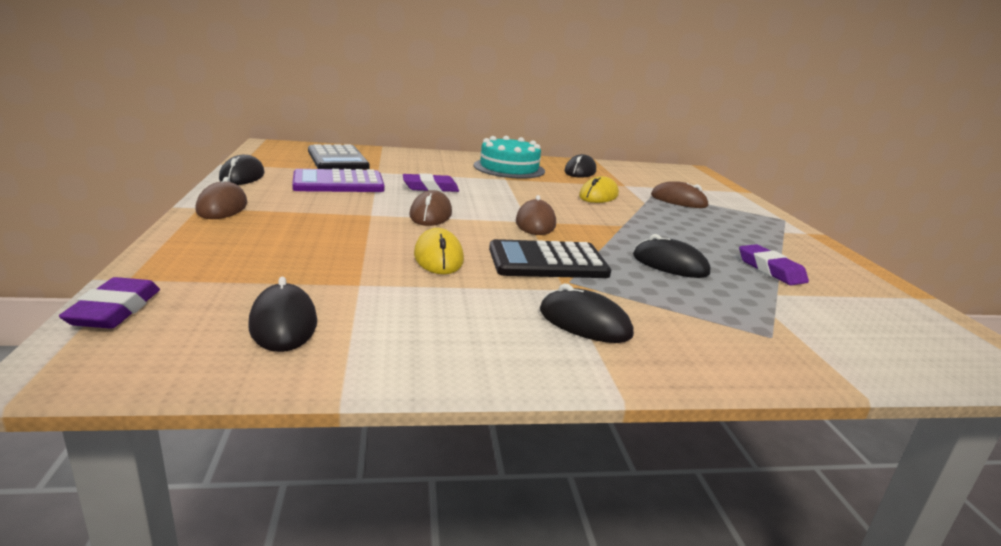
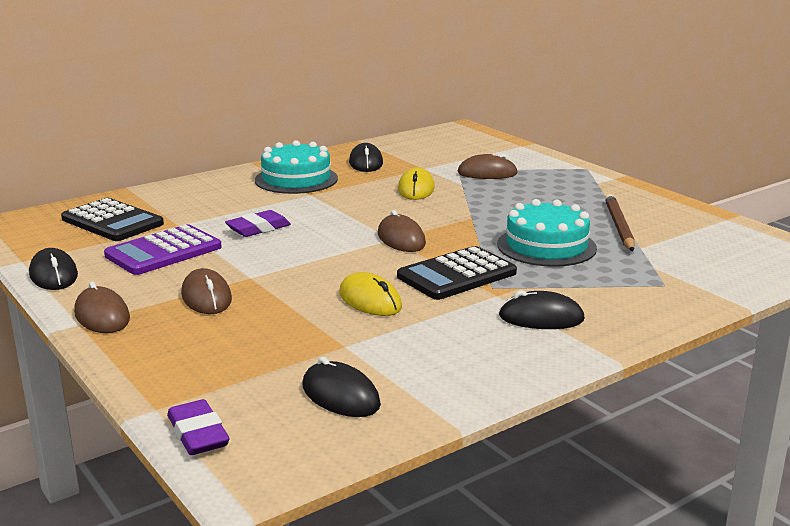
camera: 25 degrees left, 0 degrees up
brown mouse [409,190,452,226] -> brown mouse moved to [181,268,232,314]
black mouse [633,234,710,278] -> turquoise cake [497,199,597,267]
purple eraser [739,244,809,285] -> brown pencil [605,194,635,251]

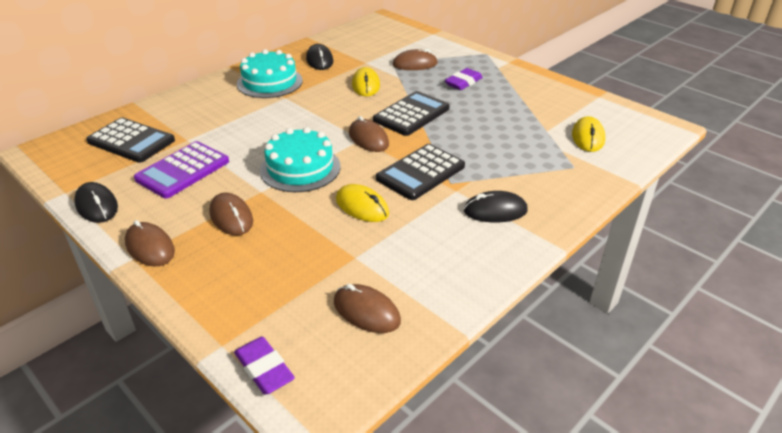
camera: 10 degrees left, 15 degrees up
purple eraser [225,210,291,237] -> purple eraser moved to [445,68,483,90]
black mouse [302,357,381,417] -> brown mouse [334,284,401,333]
turquoise cake [497,199,597,267] -> turquoise cake moved to [260,127,341,192]
brown pencil [605,194,635,251] -> none
none -> black calculator [373,91,450,136]
none -> yellow mouse [572,116,605,152]

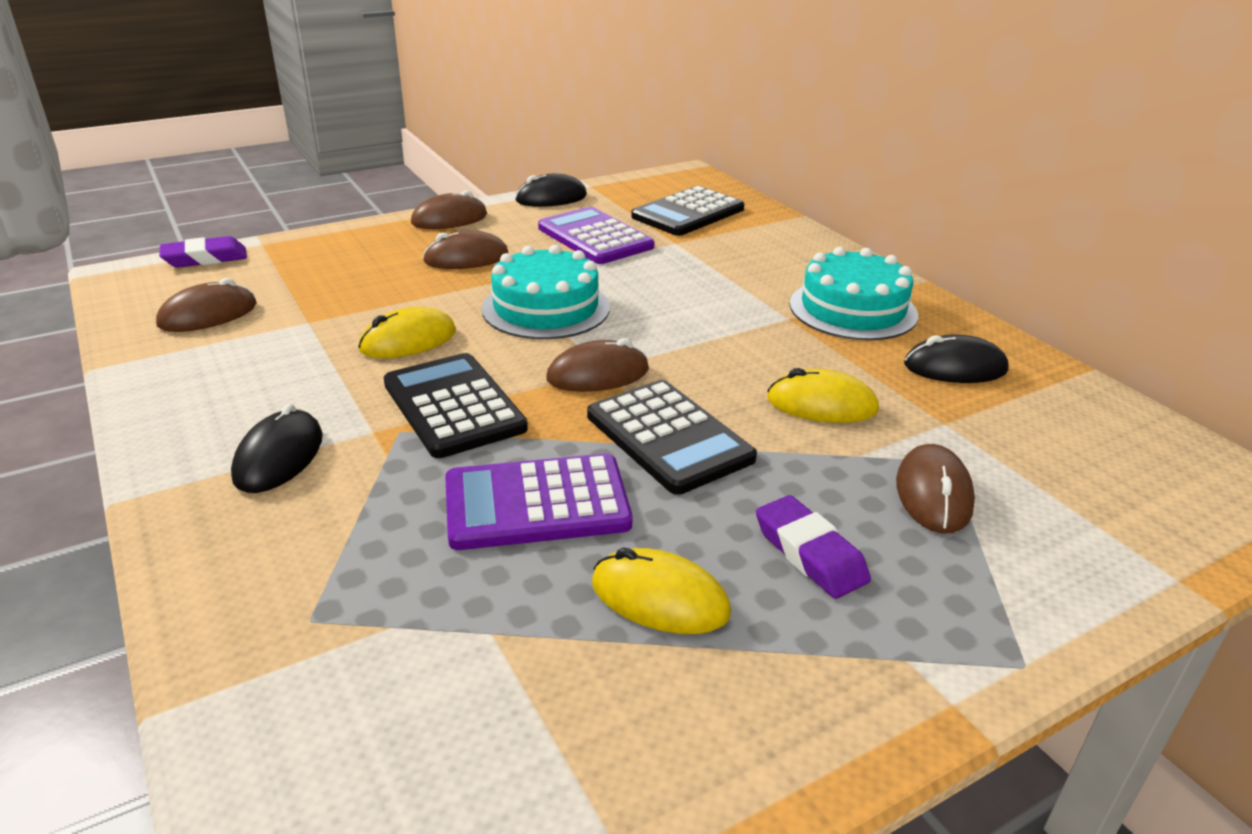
camera: 105 degrees right, 5 degrees down
yellow mouse [572,116,605,152] -> yellow mouse moved to [592,548,731,634]
none -> purple calculator [445,454,633,550]

